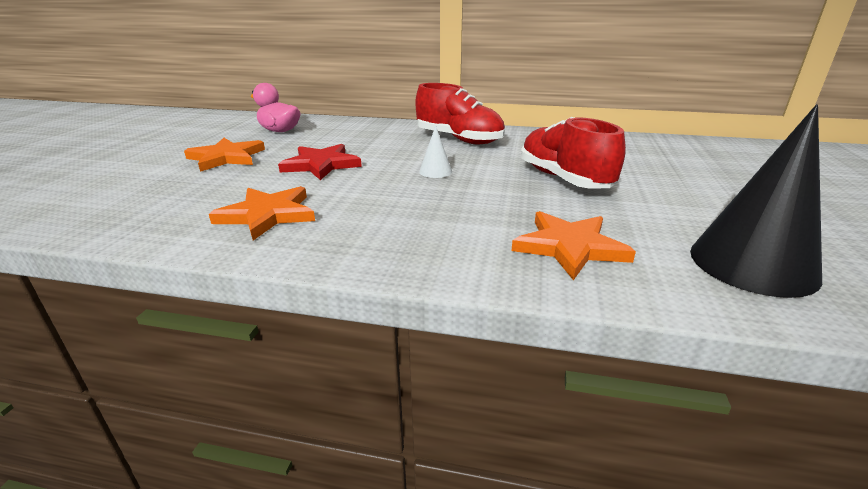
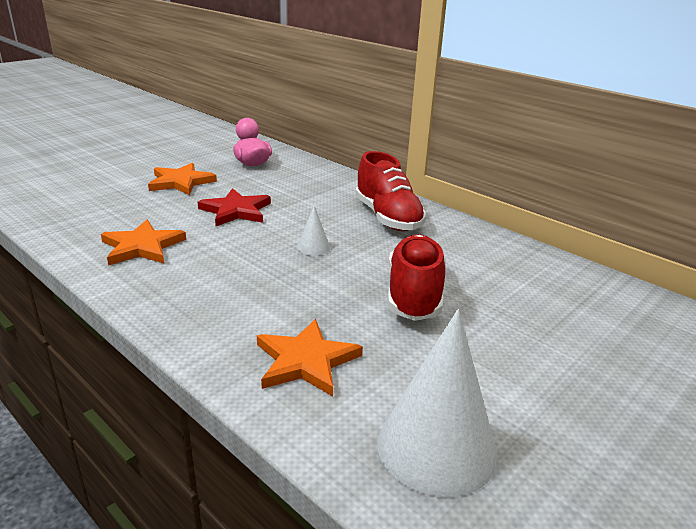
camera: 30 degrees right, 0 degrees up
black cone [690,104,822,298] -> white cone [377,309,497,497]

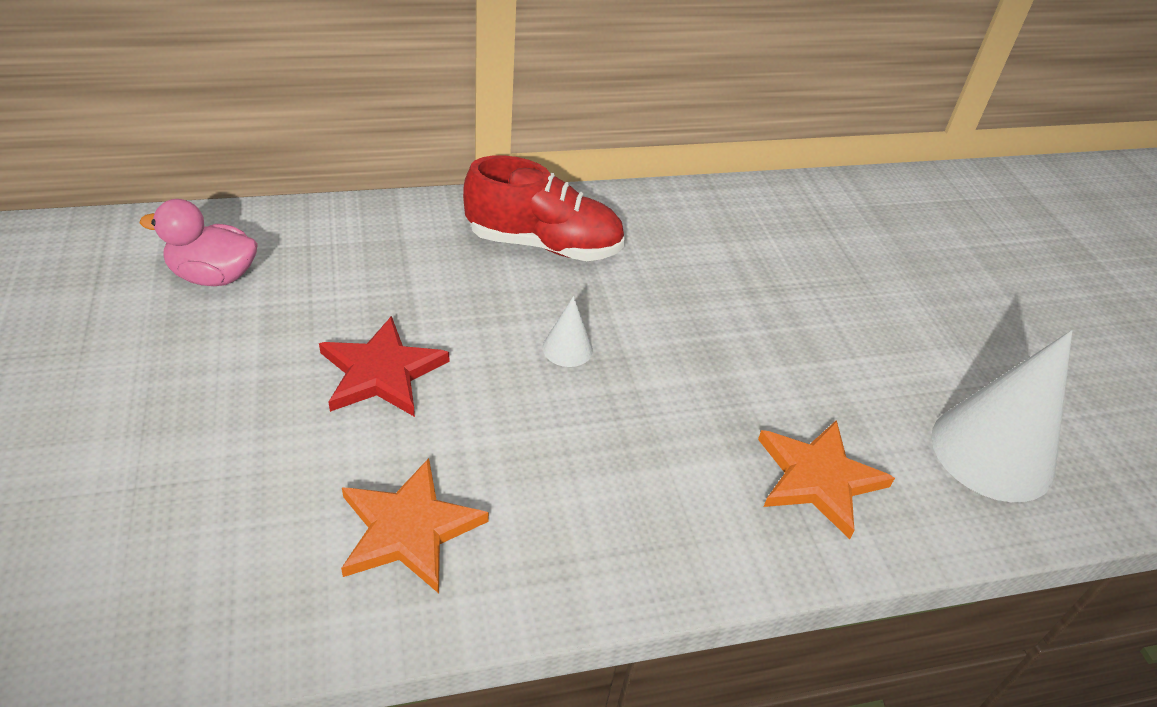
camera: 60 degrees left, 15 degrees up
orange star [148,163,217,195] -> none
red shoe [388,234,445,321] -> none

